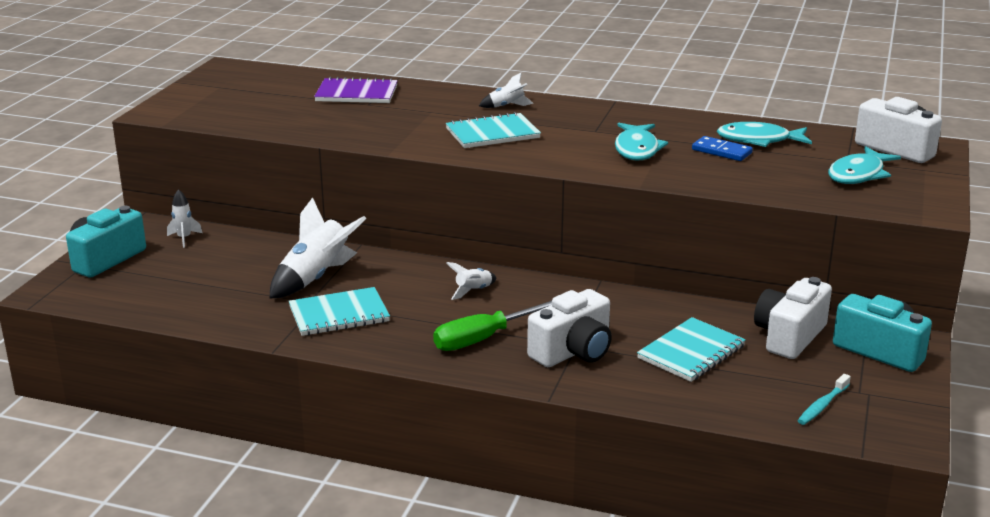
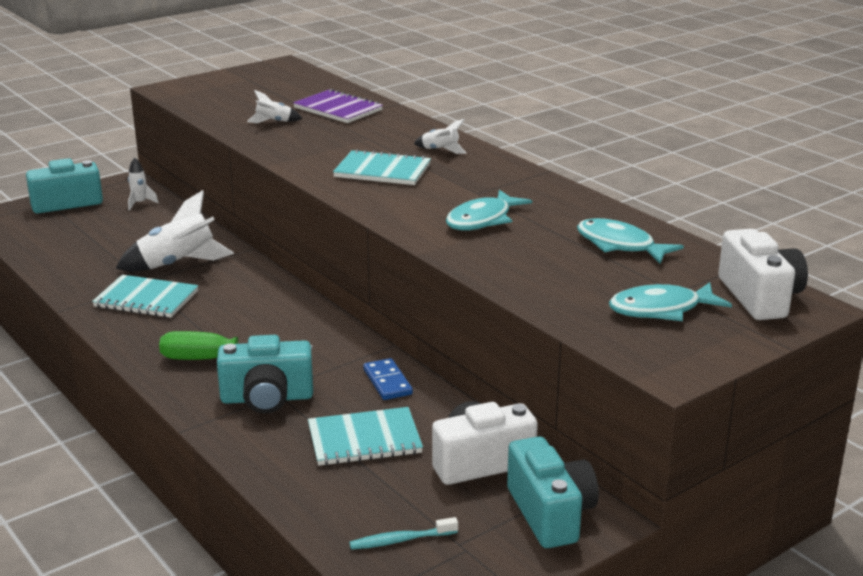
camera: 35 degrees right, 0 degrees up
white rocket [446,262,497,300] -> white rocket moved to [247,90,302,123]
white camera [527,289,612,367] -> turquoise camera [217,335,313,414]
blue domino [692,136,753,161] -> blue domino moved to [363,358,413,400]

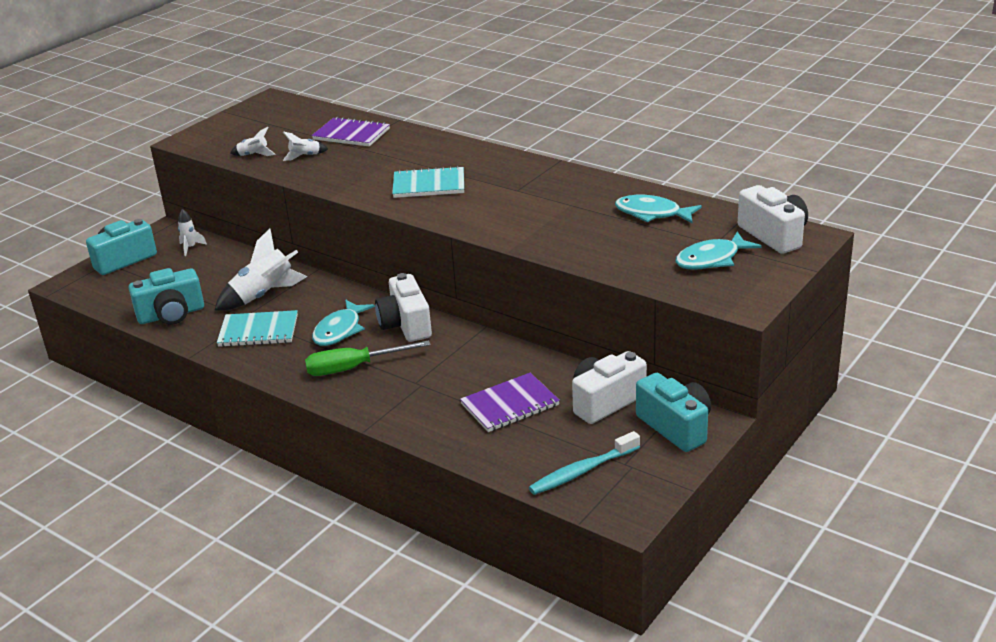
camera: 15 degrees left, 5 degrees up
turquoise camera [217,335,313,414] -> turquoise camera moved to [129,268,204,325]
turquoise notebook [308,407,423,466] -> purple notebook [460,373,560,432]
turquoise toothbrush [349,517,458,550] -> turquoise toothbrush [529,431,640,495], size x1.54
blue domino [363,358,413,400] -> none
white rocket [414,119,466,154] -> white rocket moved to [230,127,275,156]
turquoise fish [446,190,532,230] -> turquoise fish moved to [312,299,375,346]
none -> white camera [375,273,432,342]

